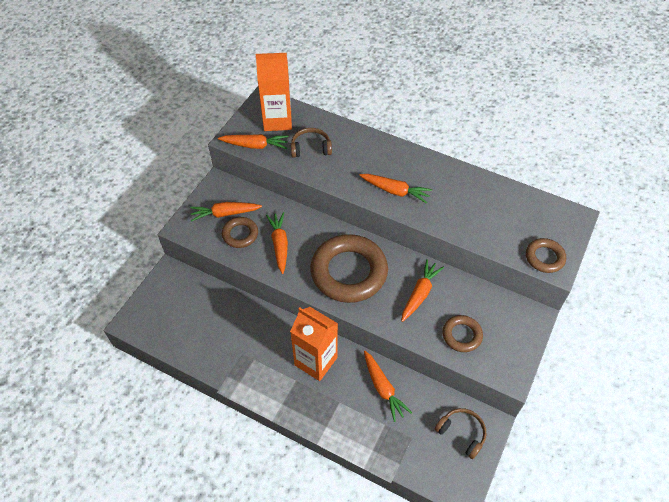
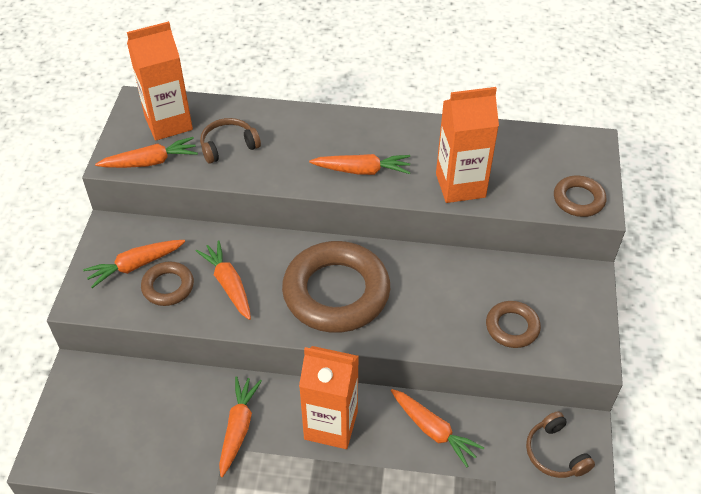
camera: 20 degrees left, 5 degrees down
orange carrot [401,259,444,322] -> orange carrot moved to [219,376,262,477]
brown headphones [435,408,486,459] -> brown headphones turned 135 degrees counterclockwise [526,411,595,478]
none -> orange carton [436,87,499,203]

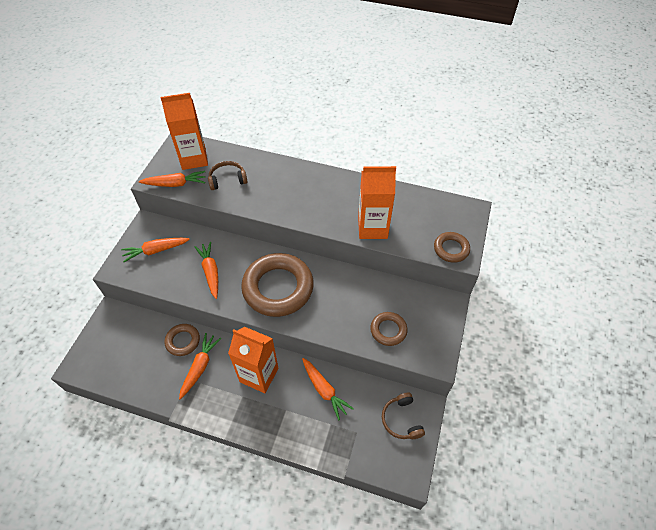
camera: 10 degrees right, 5 degrees up
brown ring [141,262,194,306] -> brown ring moved to [164,324,200,356]
orange carrot [309,154,411,175] -> none

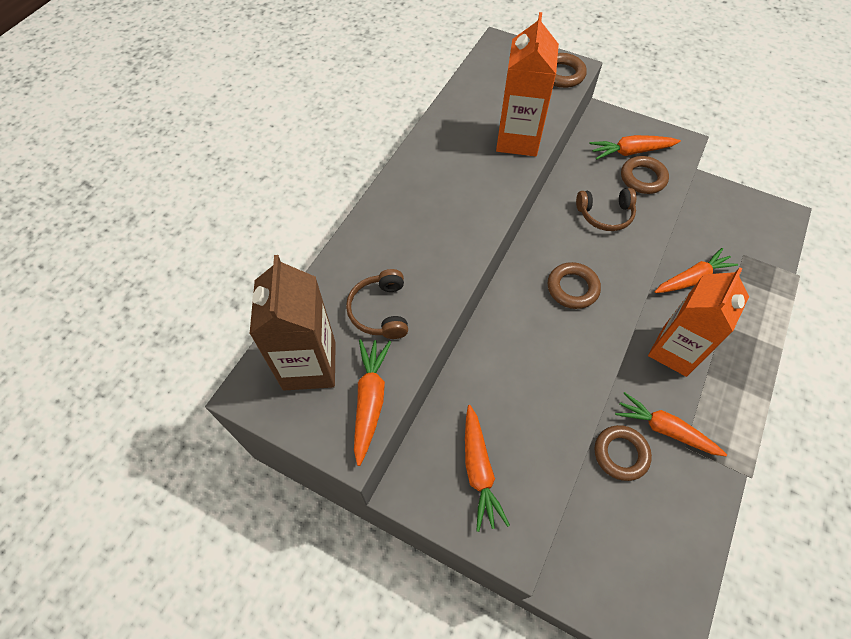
camera: 80 degrees left, 5 degrees up
orange carton [160,93,208,170] -> brown carton [250,255,336,391]
orange carrot [194,242,218,299] -> orange carrot moved to [589,135,681,160]
brown ring [241,253,314,317] -> brown ring [548,262,601,309], size x0.49
brown headphones [382,393,425,439] -> brown headphones moved to [576,188,636,231]

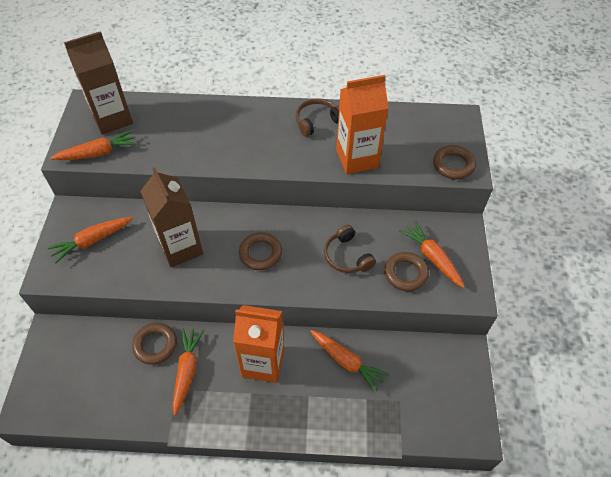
camera: 65 degrees right, 5 degrees down
brown headphones [346,269,408,339] -> brown headphones moved to [295,98,339,137]
none -> brown carton [140,167,203,267]

